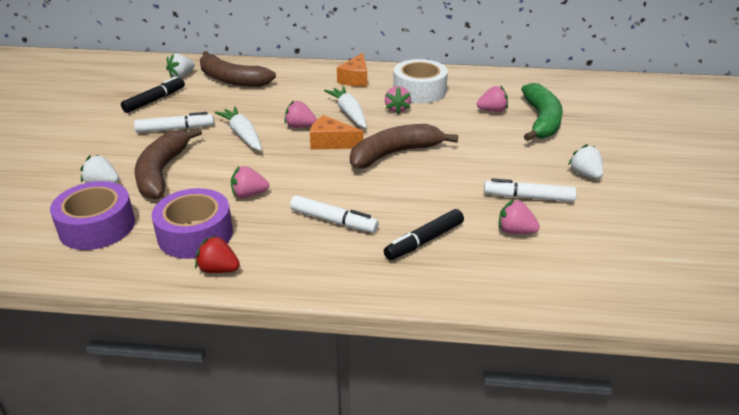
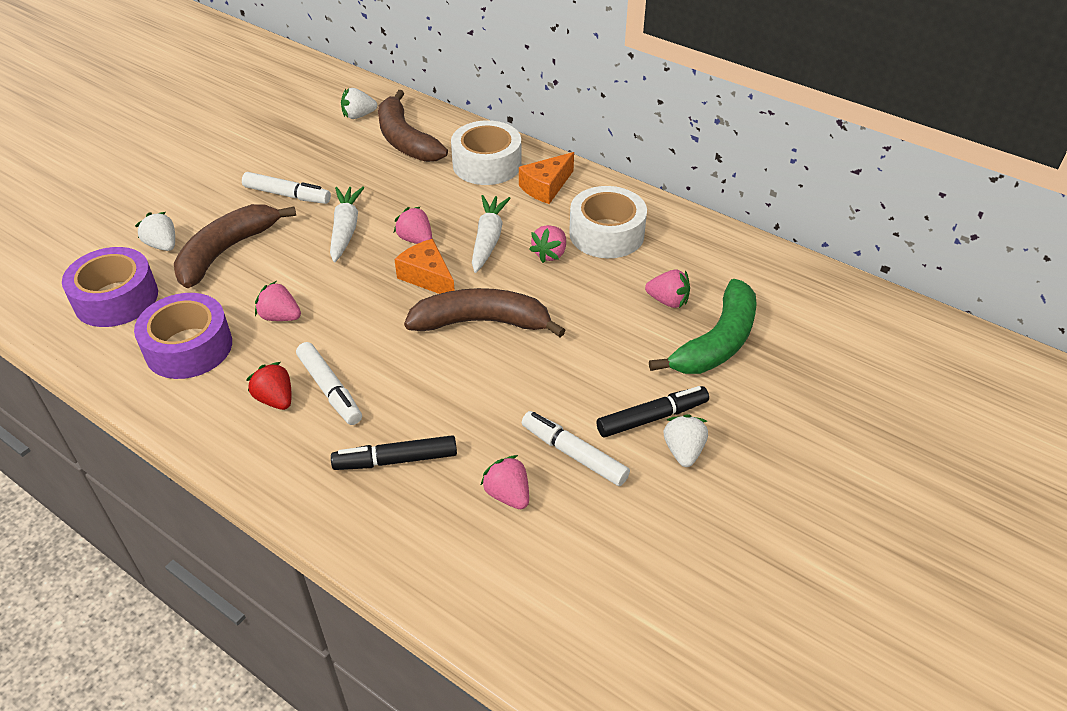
camera: 30 degrees right, 10 degrees up
black marker [121,76,185,113] -> black marker moved to [597,386,709,437]
red strawberry [195,235,240,273] -> red strawberry moved to [246,362,291,410]
none -> white tape [451,120,522,185]

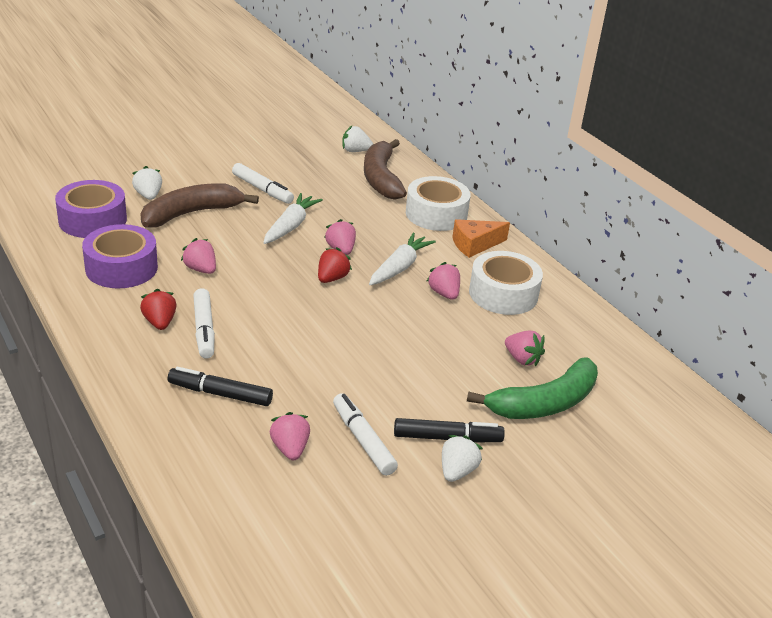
camera: 20 degrees right, 10 degrees down
orange cheese [394,239,455,294] -> red strawberry [318,247,352,283]
brown banana [404,288,566,337] -> none
pink strawberry [529,225,566,263] -> pink strawberry turned 105 degrees clockwise [426,262,460,300]

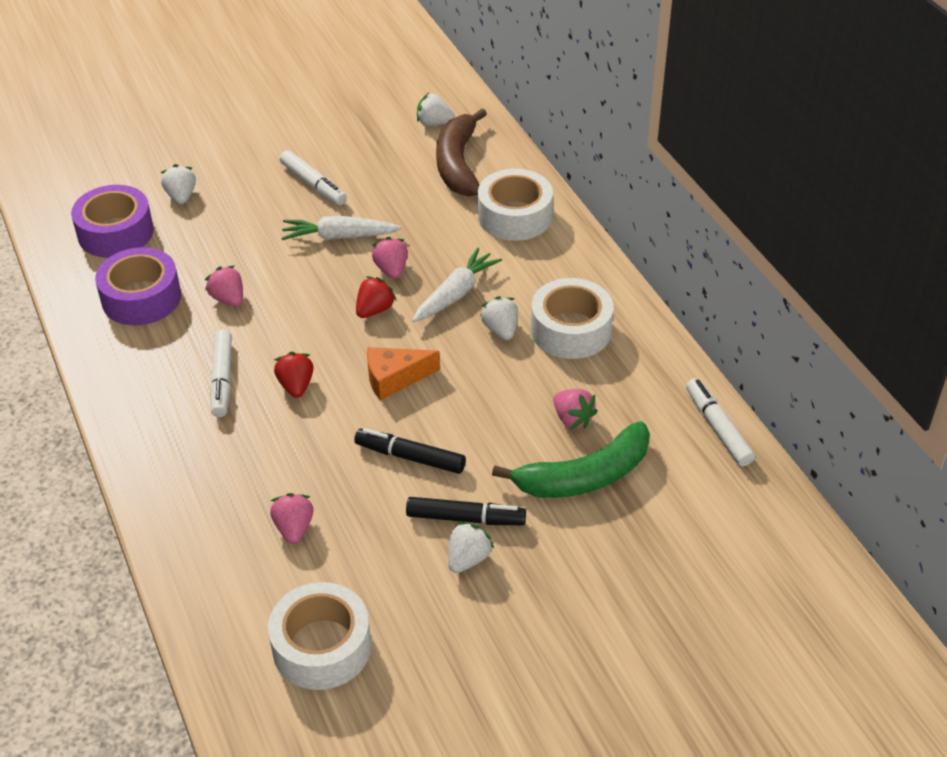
camera: 10 degrees right, 10 degrees up
brown banana [140,183,259,228] -> none
red strawberry [140,289,177,330] -> red strawberry moved to [274,351,314,398]
black marker [168,367,273,406] -> black marker moved to [354,428,466,474]
white carrot [263,193,323,244] -> white carrot turned 120 degrees counterclockwise [281,216,402,240]
white marker [333,393,398,476] -> white marker moved to [686,378,755,466]
pink strawberry [426,262,460,300] -> white strawberry [480,296,518,340]
orange cheese [452,219,510,258] -> orange cheese moved to [367,347,440,401]
none -> white tape [268,582,371,690]

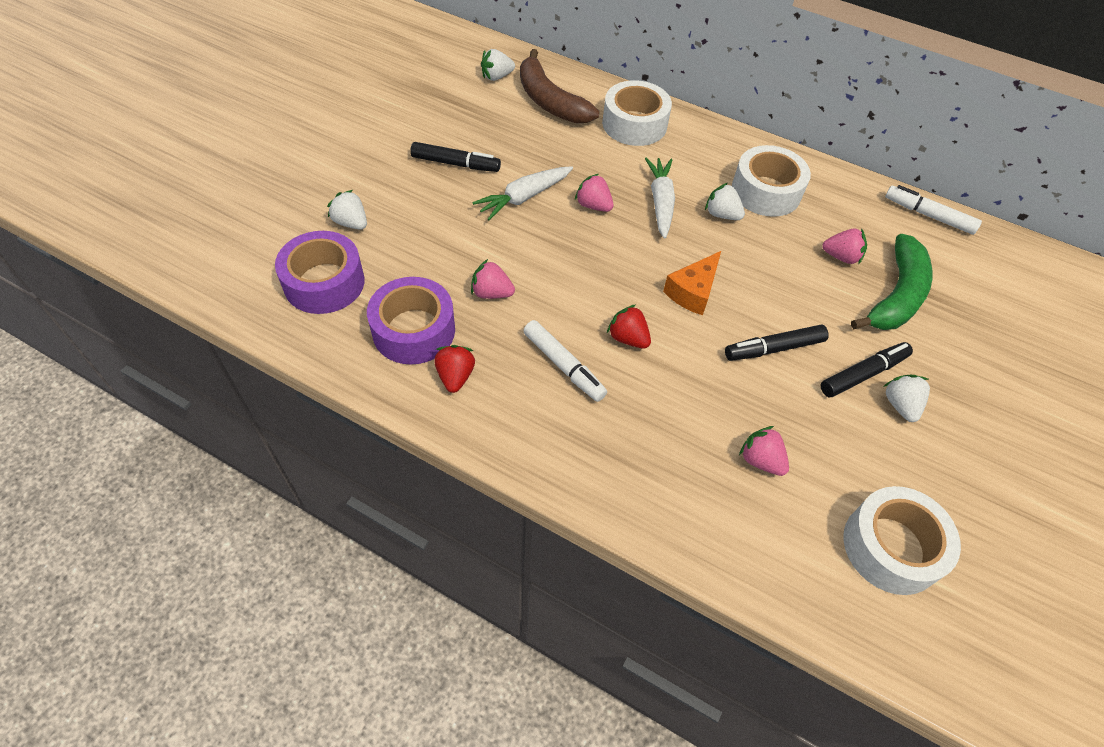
camera: 40 degrees left, 10 degrees up
white marker [280,150,347,205] -> black marker [410,142,501,172]
red strawberry [356,276,396,318] -> red strawberry moved to [434,345,475,393]

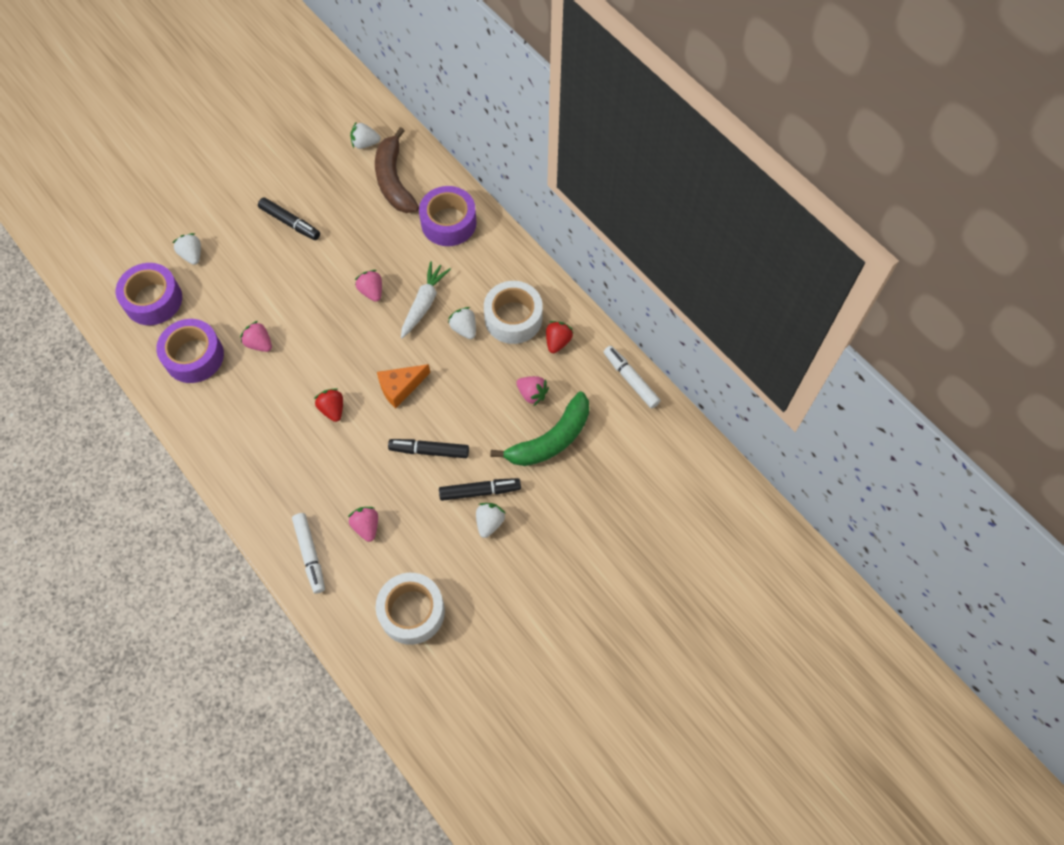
camera: 25 degrees right, 10 degrees up
red strawberry [434,345,475,393] -> red strawberry moved to [546,321,574,353]
white carrot [472,166,573,220] -> none
white marker [524,320,607,402] -> white marker moved to [292,513,325,594]
white tape [602,80,672,146] -> purple tape [419,186,477,246]

